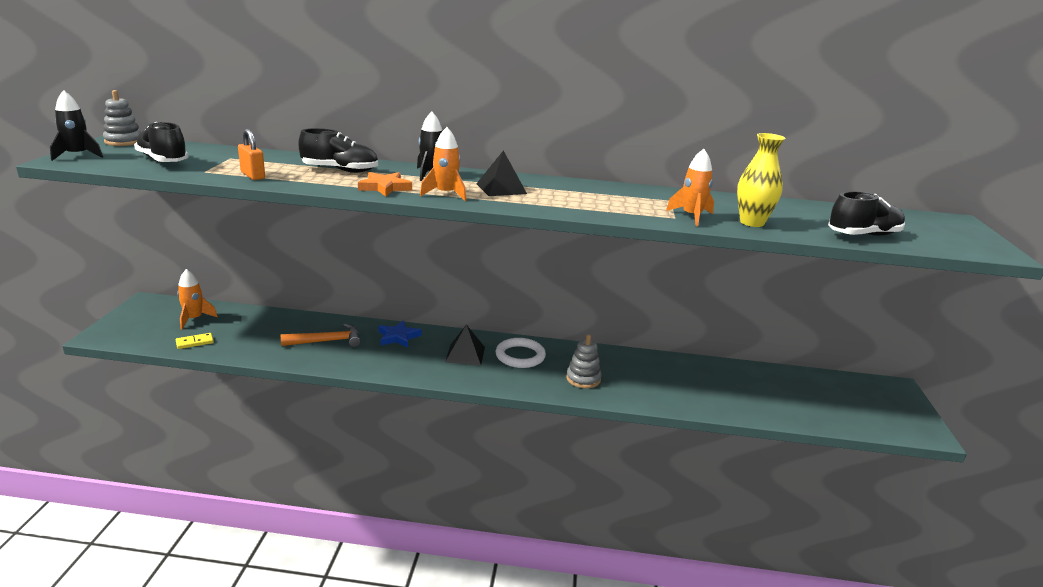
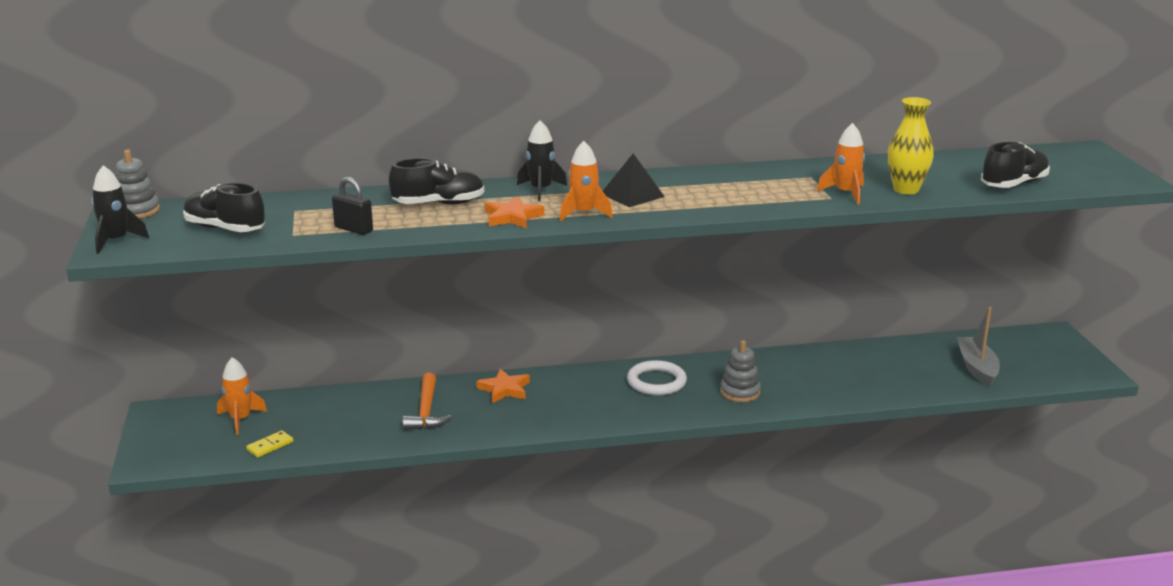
camera: 15 degrees left, 0 degrees up
orange padlock [238,129,265,180] -> black padlock [332,177,373,235]
orange hammer [281,324,361,347] -> orange hammer turned 120 degrees clockwise [402,373,452,431]
blue star [378,321,422,348] -> orange star [476,369,530,403]
black pyramid [445,324,485,366] -> none
none -> grey boat [957,307,1000,387]

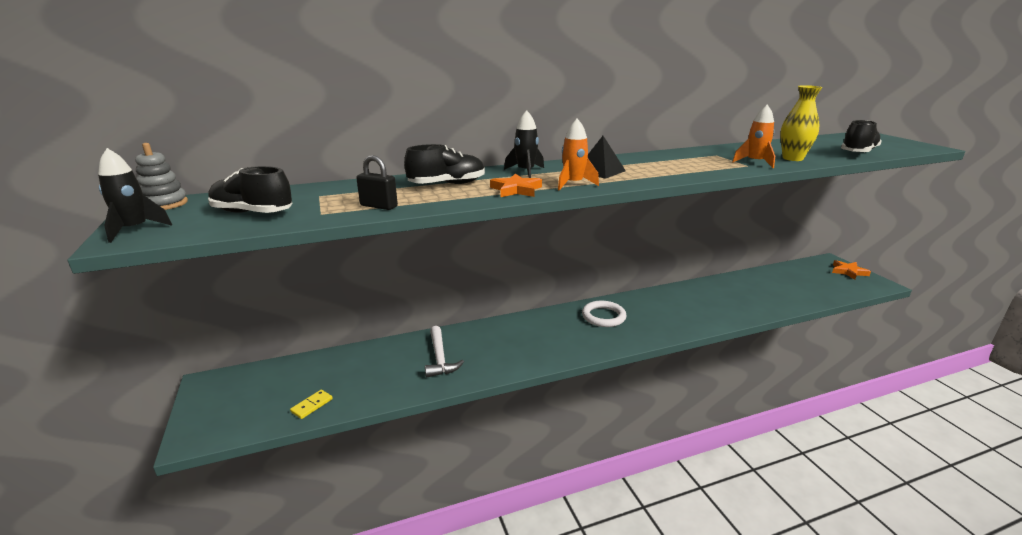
camera: 10 degrees left, 0 degrees up
orange rocket [217,357,267,435] -> none
orange hammer [402,373,452,431] -> white hammer [425,326,464,378]
orange star [476,369,530,403] -> orange star moved to [832,260,871,280]
grey stacking toy [720,340,761,402] -> none
grey boat [957,307,1000,387] -> none

